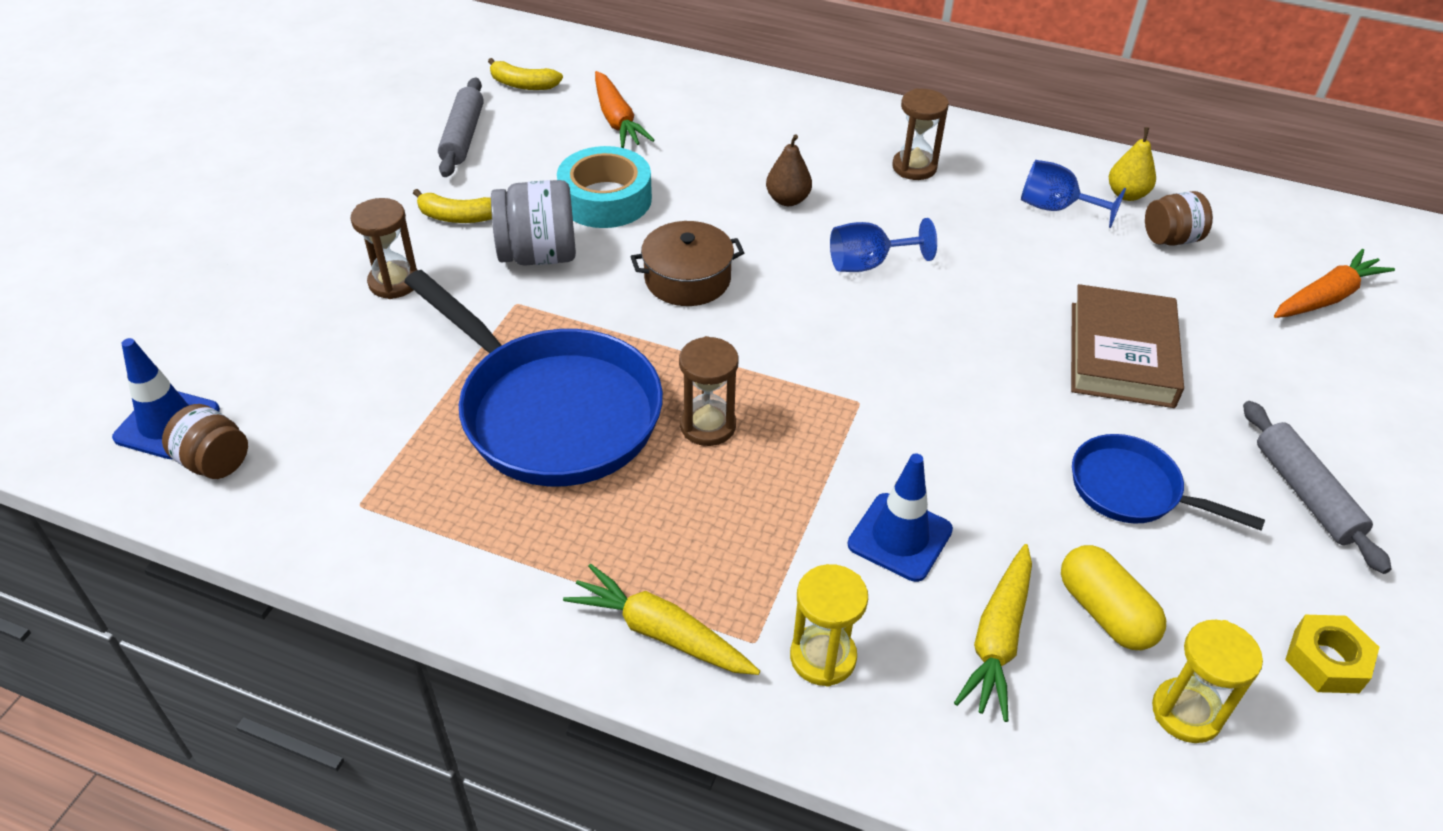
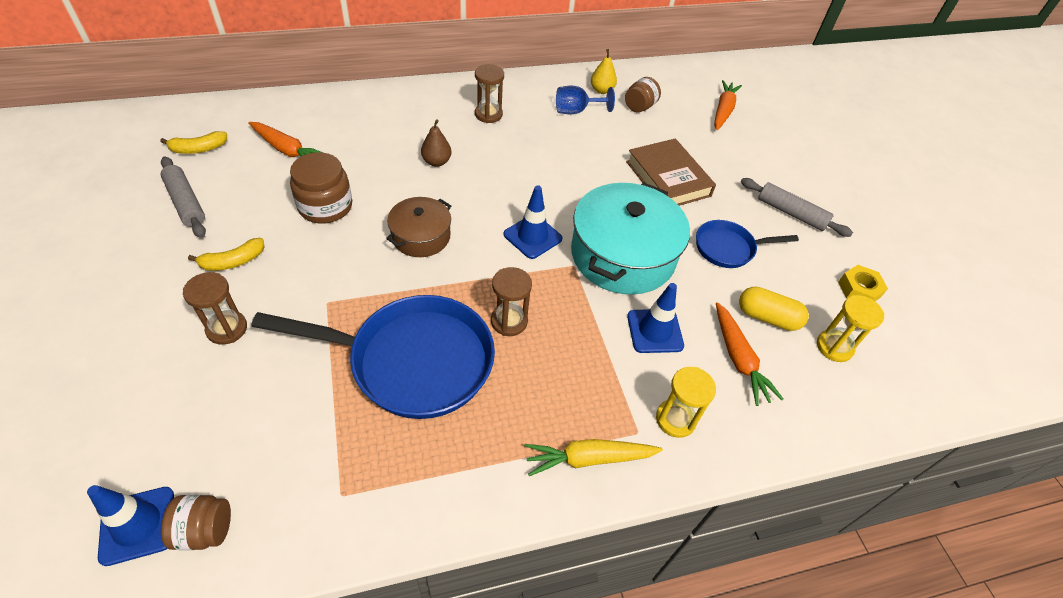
camera: 40 degrees left, 5 degrees up
grey jar [491,180,576,266] -> none
turquoise tape [557,146,652,228] -> brown jar [290,152,352,223]
blue goblet [830,218,937,272] -> none
yellow carrot [954,544,1032,722] -> orange carrot [716,302,783,406]
none -> blue traffic cone [504,185,563,259]
none -> turquoise pot [571,182,690,295]

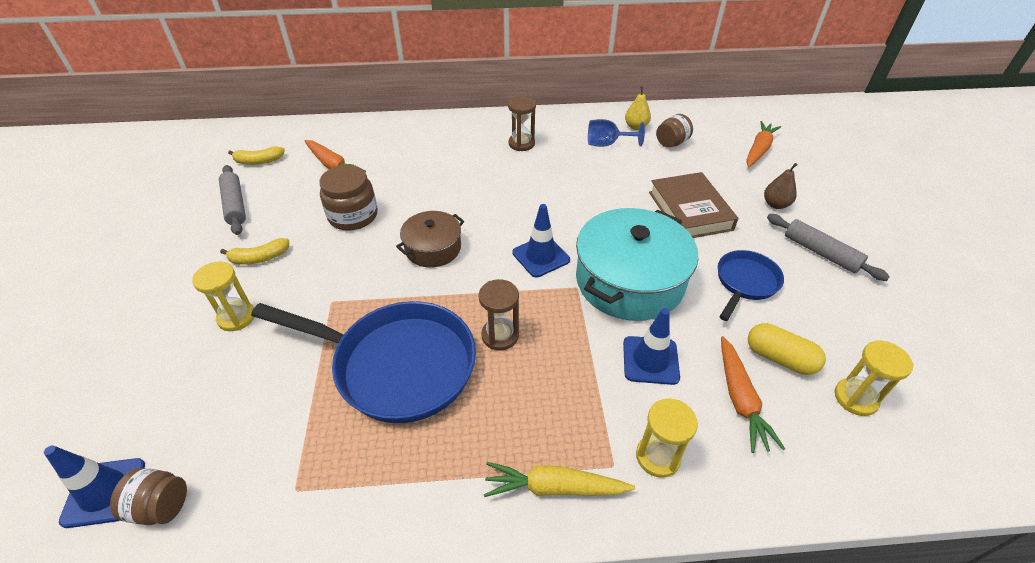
camera: 15 degrees right, 5 degrees down
brown hourglass [183,272,247,345] -> yellow hourglass [192,262,254,331]
brown pear [421,120,452,167] -> brown pear moved to [764,163,797,209]
blue pan [696,220,799,268] -> blue pan turned 120 degrees clockwise [718,250,784,321]
yellow nut [838,265,888,301] -> none

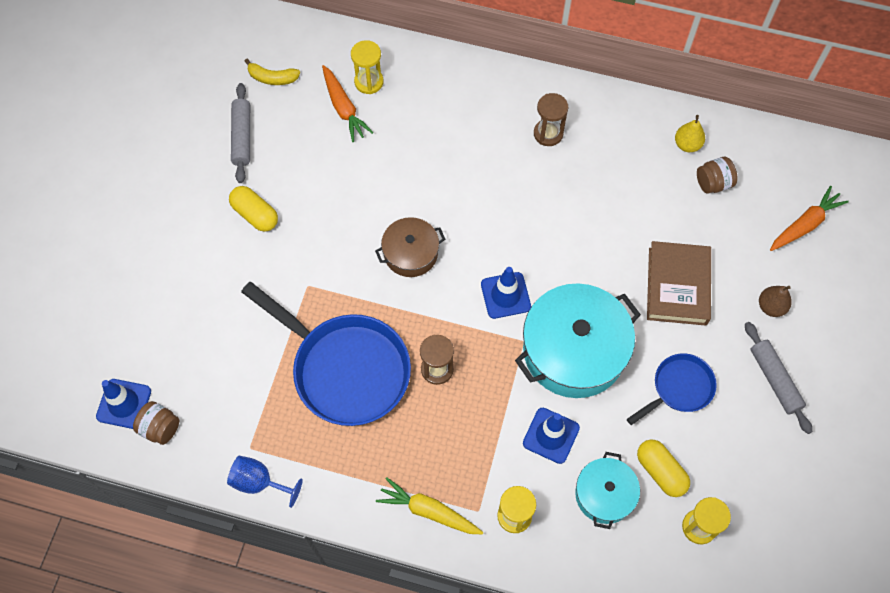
camera: 20 degrees right, 20 degrees up
yellow hourglass [192,262,254,331] -> yellow hourglass moved to [351,40,384,94]
yellow banana [220,238,289,265] -> yellow capsule [229,186,278,232]
brown jar [319,165,377,231] -> none
blue goblet [588,119,645,147] -> blue goblet moved to [227,456,303,508]
orange carrot [721,336,785,453] -> turquoise pot [575,452,640,529]

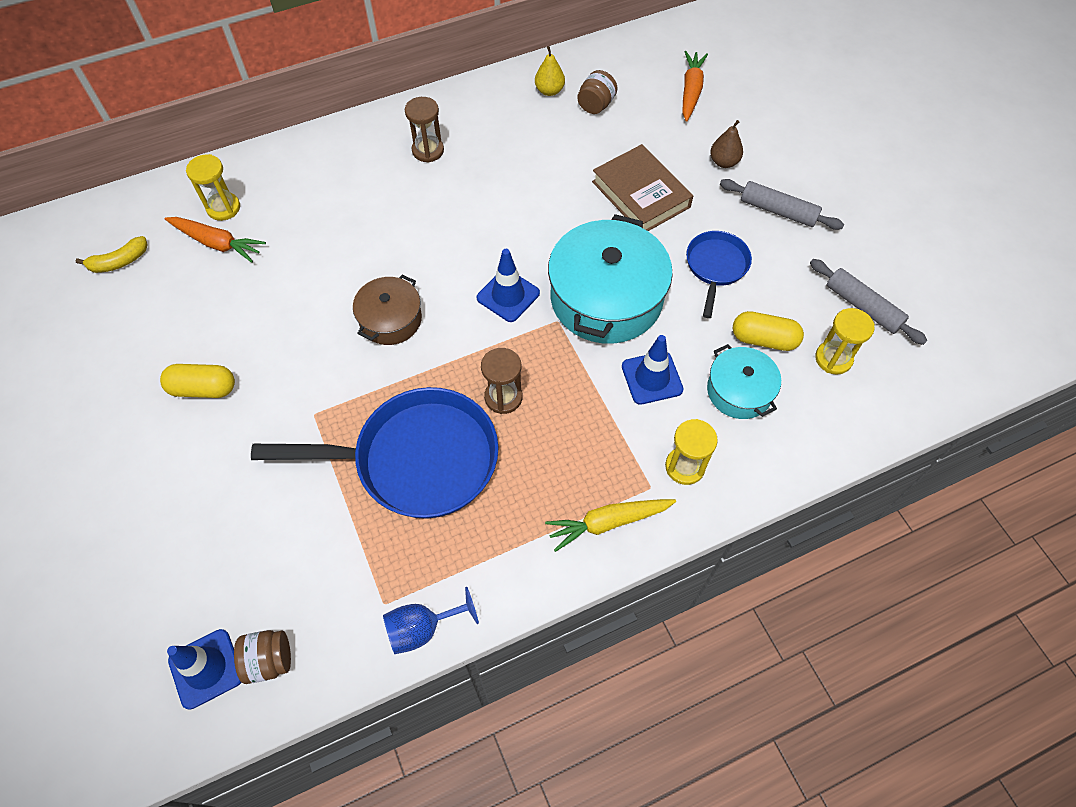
camera: 40 degrees left, 5 degrees down
grey rolling pin [231,83,250,183] -> grey rolling pin moved to [810,259,927,345]

